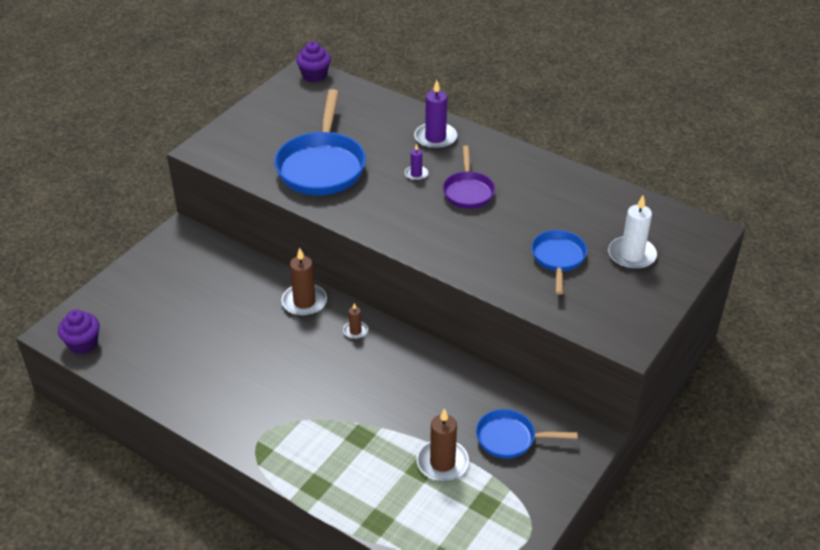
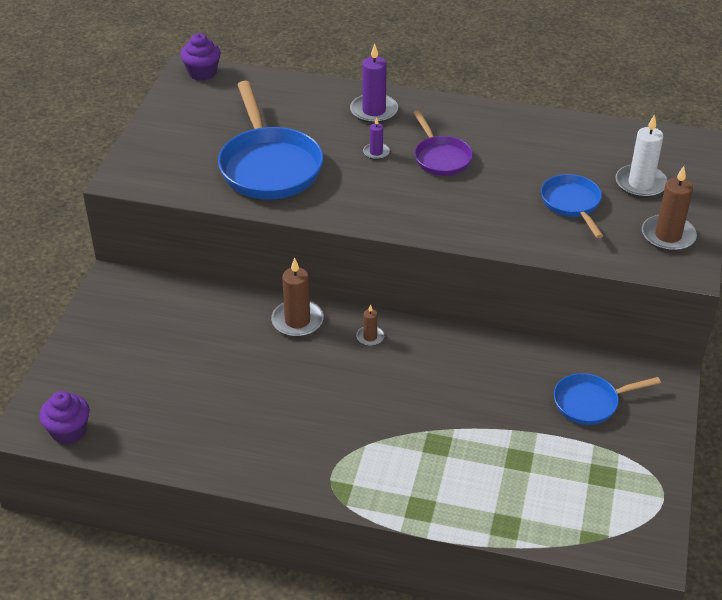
camera: 20 degrees left, 0 degrees up
brown candle [417,408,469,481] -> brown candle moved to [642,166,697,251]

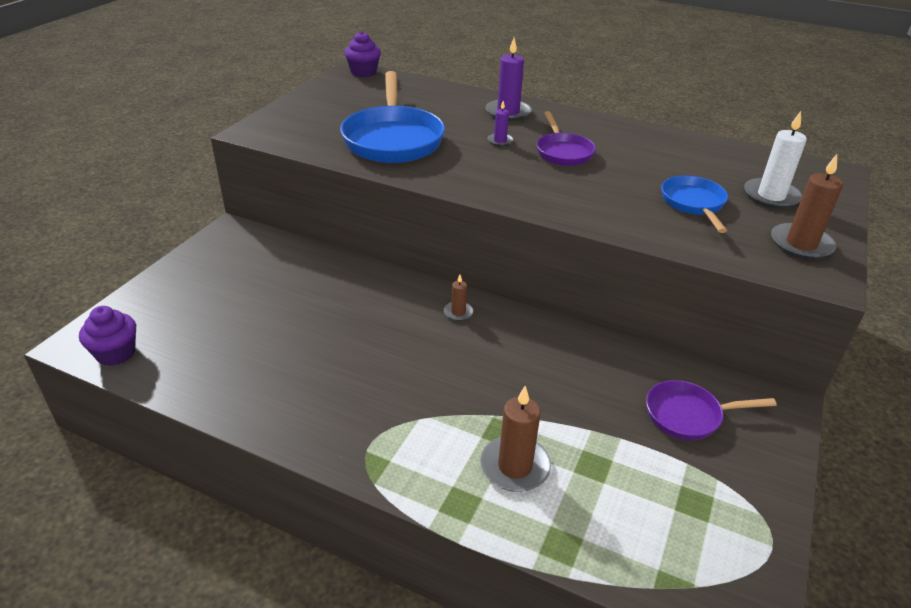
camera: 10 degrees right, 5 degrees down
brown candle [271,257,324,337] -> brown candle moved to [480,386,551,492]
blue pan [554,373,661,425] -> purple pan [646,380,777,440]

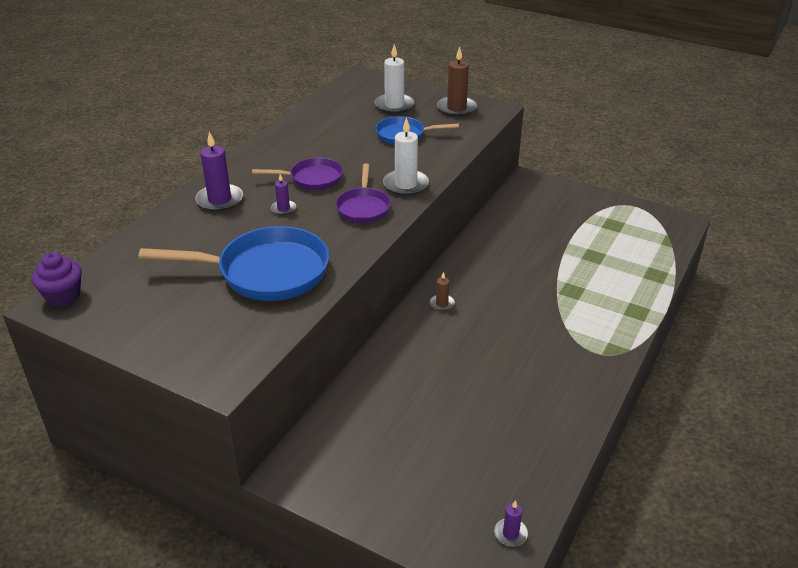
camera: 85 degrees left, 0 degrees up
purple cupcake [79,306,136,366] -> purple candle [494,500,528,546]
brown candle [480,386,551,492] -> none
purple pan [646,380,777,440] -> purple pan moved to [335,164,391,223]
none -> white candle [383,117,429,196]

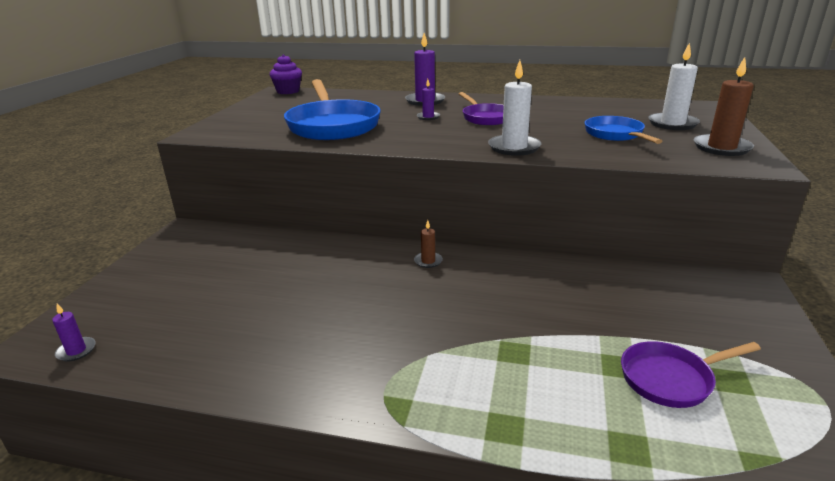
camera: 75 degrees right, 10 degrees down
purple pan [335,164,391,223] -> purple pan moved to [621,341,761,408]

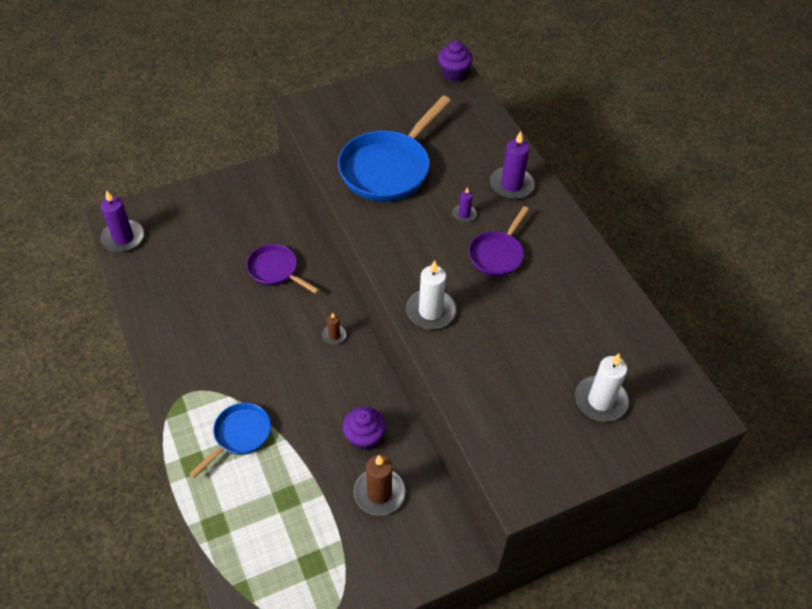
camera: 50 degrees right, 25 degrees up
purple candle [52,304,96,362] -> purple candle [101,190,144,252], size x1.88
blue pan [584,116,662,144] -> blue pan moved to [189,403,271,478]
purple pan [621,341,761,408] -> purple pan moved to [247,244,320,294]
brown candle [693,57,754,156] -> brown candle moved to [354,455,405,515]
none -> purple cupcake [343,407,386,451]

